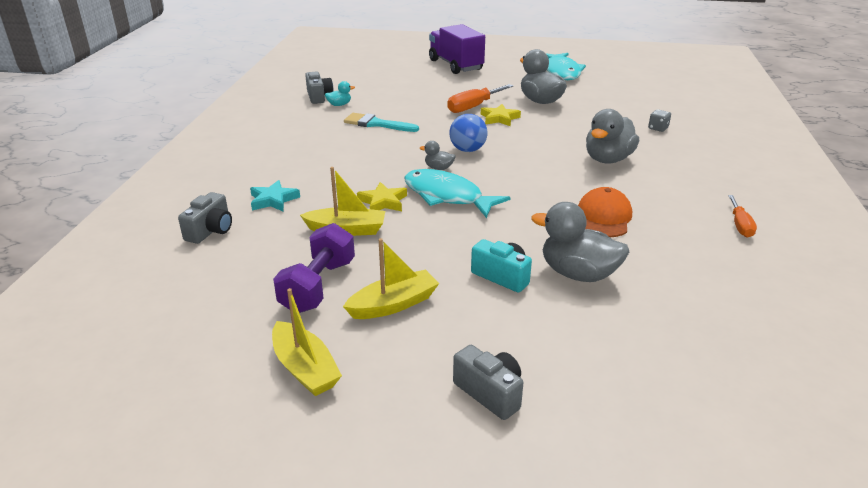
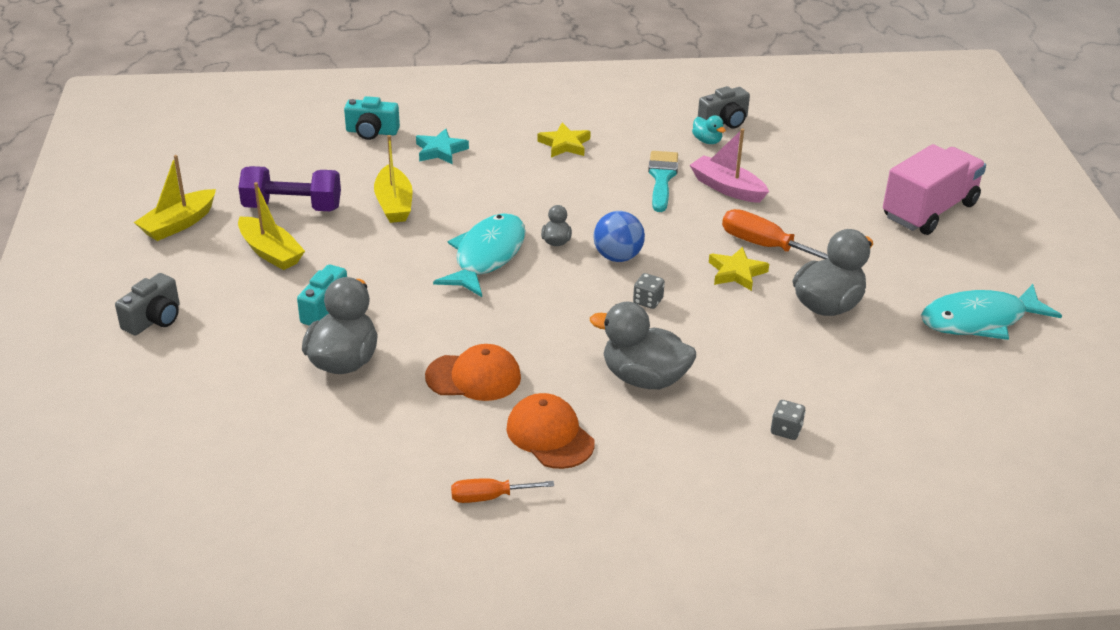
camera: 75 degrees right, 5 degrees up
grey camera [178,192,232,244] -> turquoise camera [344,96,400,140]
yellow star [357,182,407,211] -> yellow star moved to [537,123,591,157]
purple truck [429,24,485,74] -> pink truck [883,144,986,235]
none -> orange cap [506,393,595,469]
none -> grey dice [633,273,665,309]
none -> pink boat [690,128,769,203]

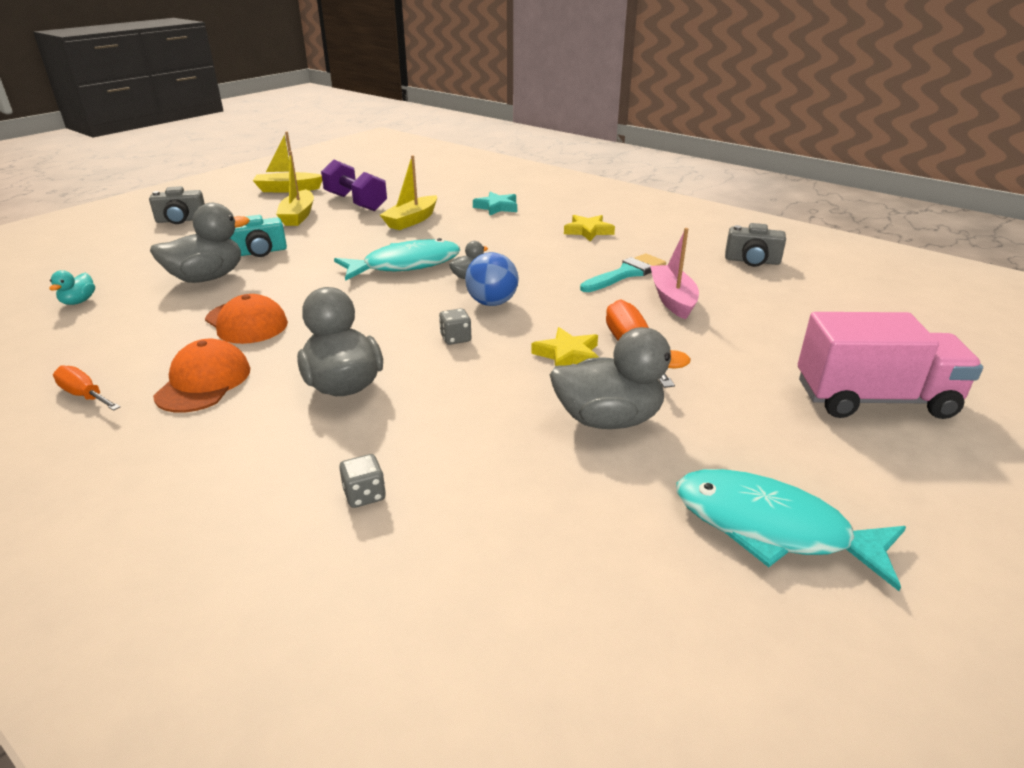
camera: 45 degrees right, 5 degrees down
turquoise camera [344,96,400,140] -> none
turquoise duck [692,115,726,144] -> turquoise duck moved to [49,270,95,305]

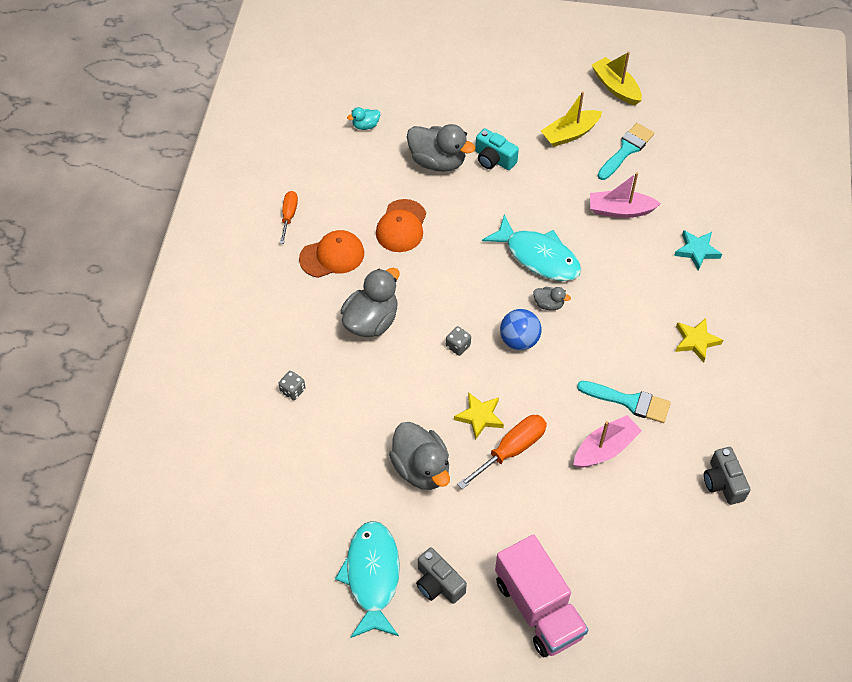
camera: 60 degrees right, 25 degrees up
grey camera [149,186,205,224] -> grey camera moved to [416,547,467,604]
purple dumbbell [321,159,387,211] -> turquoise brush [598,123,654,180]
yellow boat [380,155,437,230] -> pink boat [590,172,661,218]

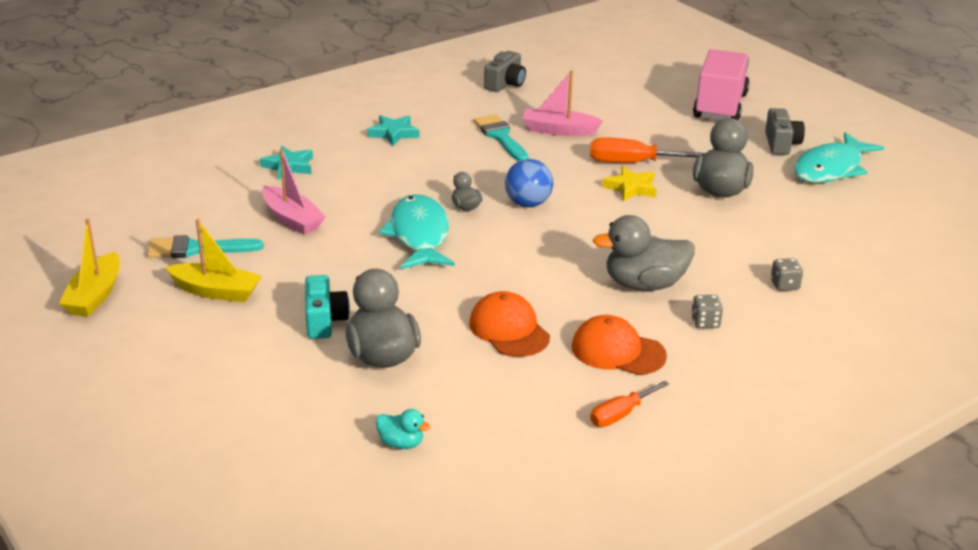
camera: 135 degrees left, 25 degrees down
orange cap [376,199,426,252] -> orange cap turned 90 degrees counterclockwise [469,291,550,357]
grey dice [446,326,471,356] -> grey dice moved to [691,295,723,328]
yellow star [675,318,723,363] -> turquoise star [367,115,419,146]

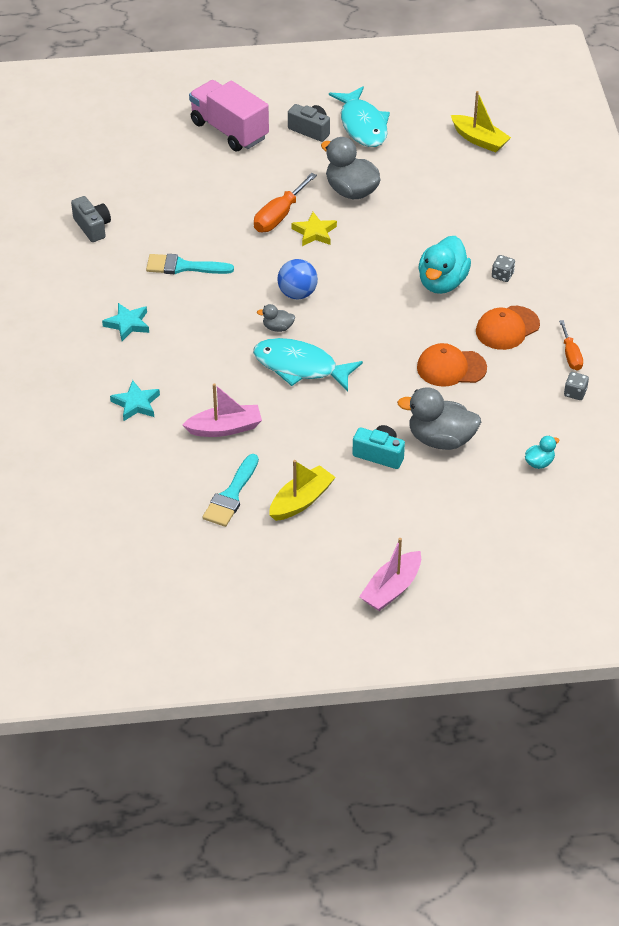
camera: 60 degrees left, 15 degrees up
yellow boat [59,219,120,317] -> yellow boat moved to [451,91,511,153]
pink boat [522,70,603,136] -> pink boat moved to [359,538,421,611]
grey duck [593,215,695,291] -> turquoise duck [418,236,471,294]
grey dice [771,258,803,291] -> grey dice moved to [564,372,589,400]

